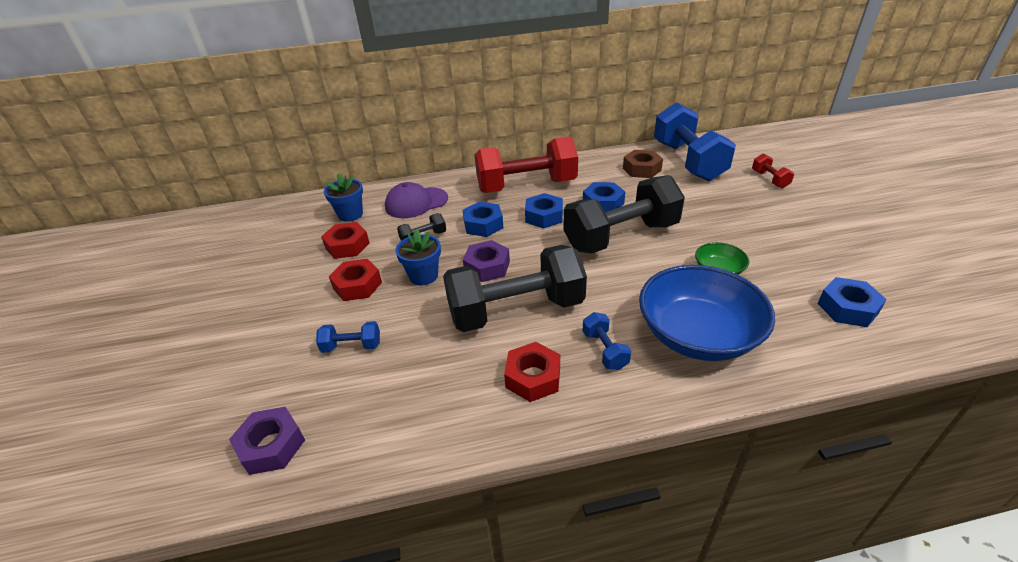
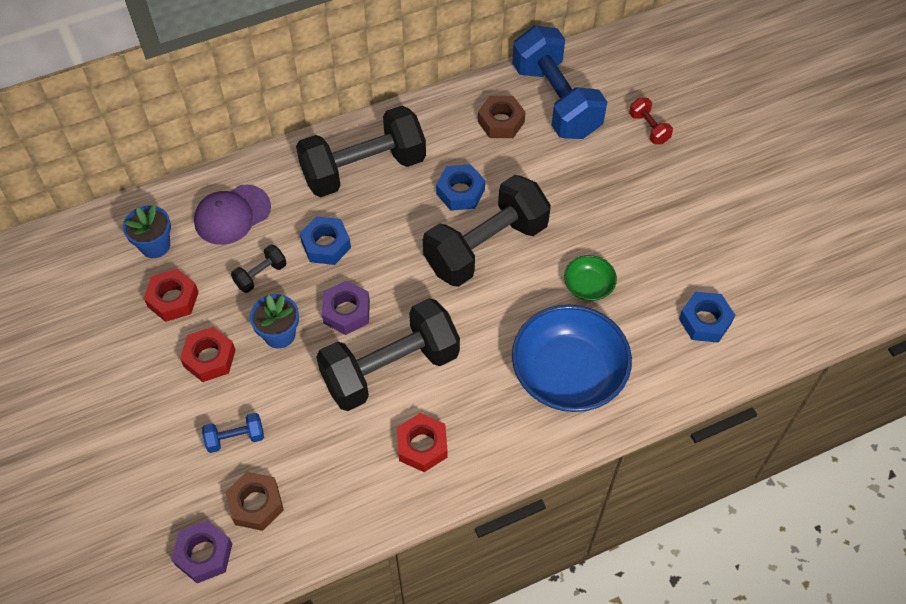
camera: 15 degrees left, 20 degrees up
red dumbbell [475,136,578,193] -> black dumbbell [296,106,426,197]
blue nut [525,193,563,229] -> none
blue dumbbell [583,312,631,370] -> none
none -> brown nut [225,472,284,531]

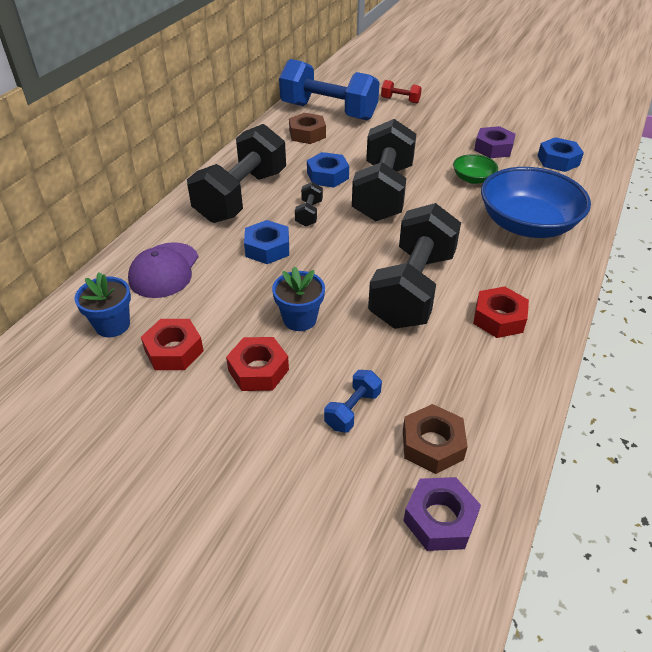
camera: 40 degrees left, 15 degrees down
black dumbbell [231,245,286,293] -> black dumbbell moved to [295,182,323,227]
purple nut [322,281,370,335] -> purple nut moved to [474,126,516,158]

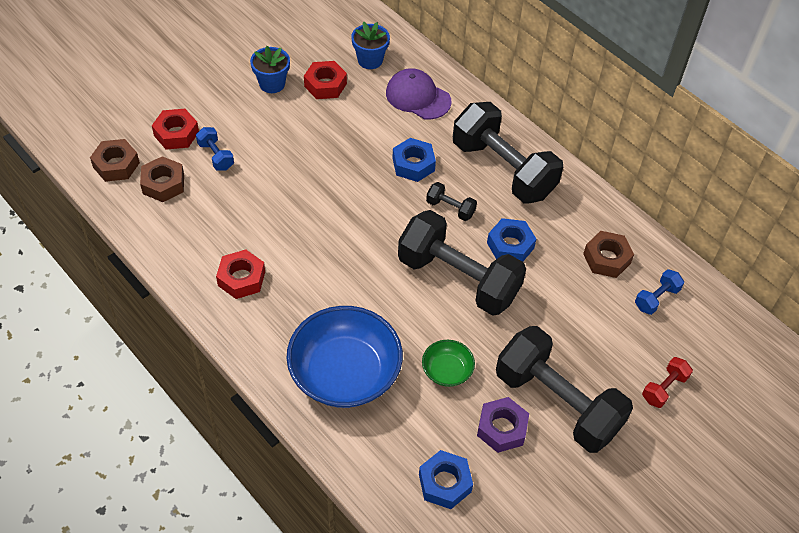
camera: 110 degrees right, 10 degrees up
red nut [226,337,289,391] -> red nut moved to [152,109,199,150]
blue flower pot [272,266,325,331] -> blue flower pot moved to [250,46,290,93]
blue dumbbell [279,59,379,121] -> blue dumbbell [635,269,684,315], size x0.42
black dumbbell [368,203,461,329] -> black dumbbell moved to [496,326,633,453]
purple nut [404,477,481,551] -> brown nut [90,139,140,182]

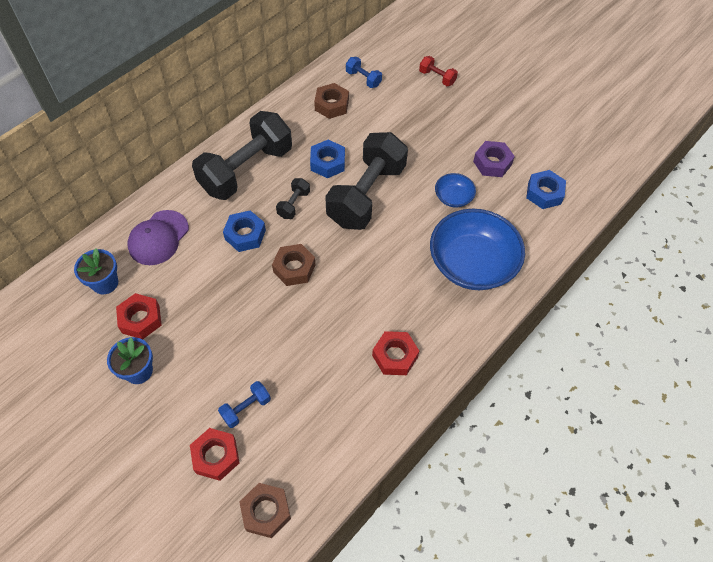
camera: 95 degrees left, 5 degrees up
brown nut [140,156,184,202] -> brown nut moved to [272,244,315,286]
green bowl [422,340,475,387] -> blue bowl [435,173,476,207]
black dumbbell [496,326,633,453] -> none

